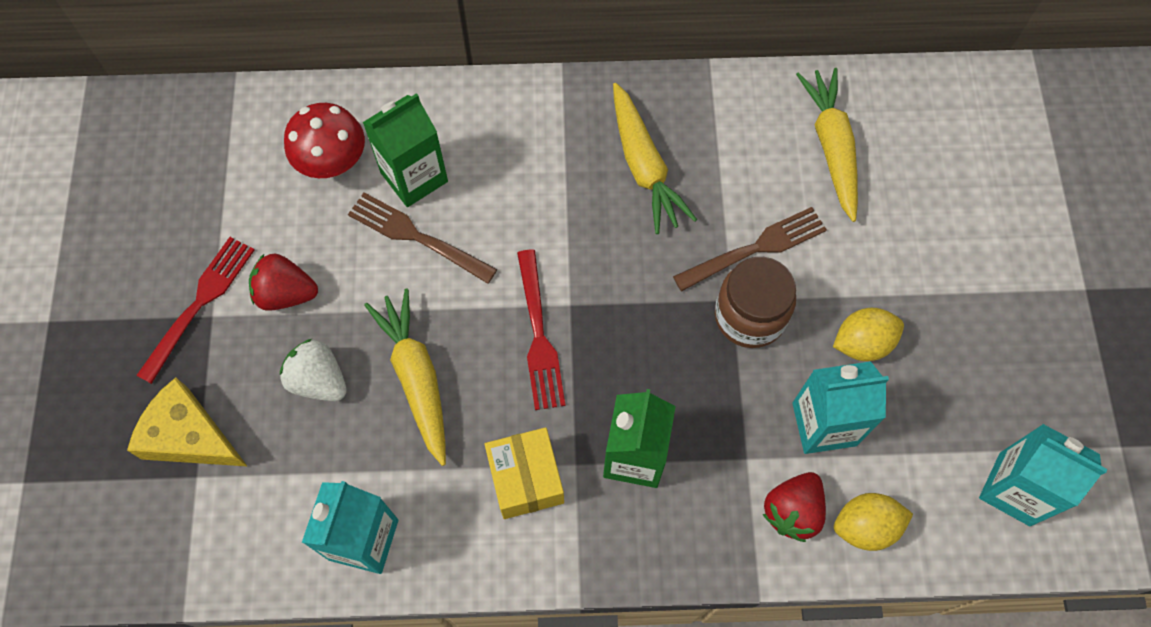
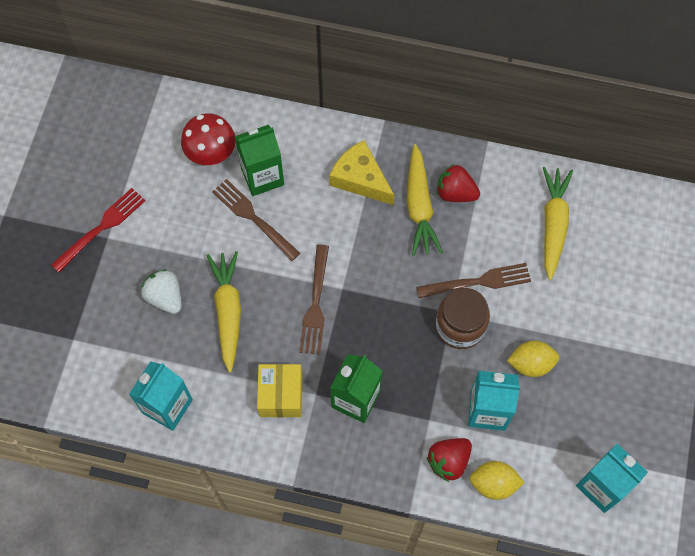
camera: 15 degrees right, 0 degrees up
yellow cheese [127,378,248,467] -> yellow cheese moved to [329,140,394,205]
red strawberry [249,254,318,311] -> red strawberry moved to [437,164,480,202]
red fork [517,250,566,410] -> brown fork [299,245,329,355]

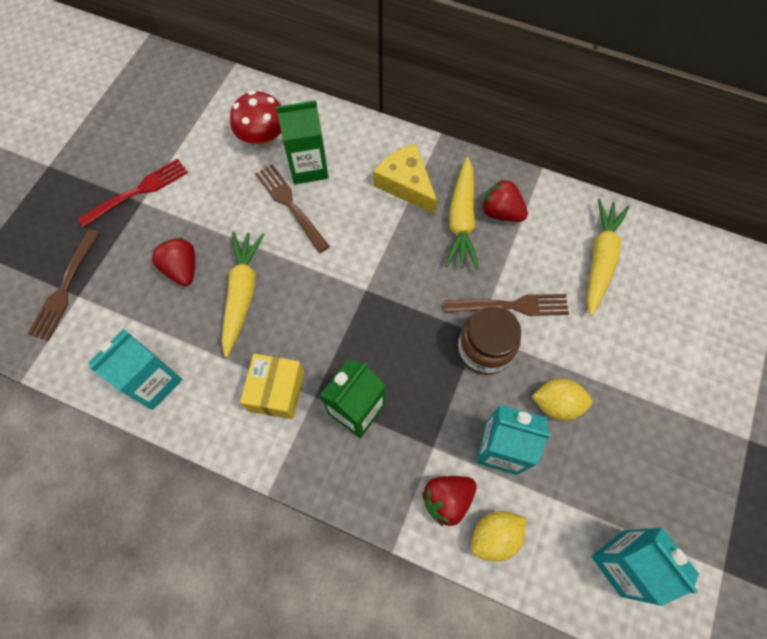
camera: 10 degrees right, 0 degrees up
white strawberry [141,269,181,314] -> red strawberry [152,237,195,286]
brown fork [299,245,329,355] -> brown fork moved to [28,229,100,341]
yellow lemon [469,461,525,500] -> yellow lemon turned 45 degrees counterclockwise [471,511,527,562]

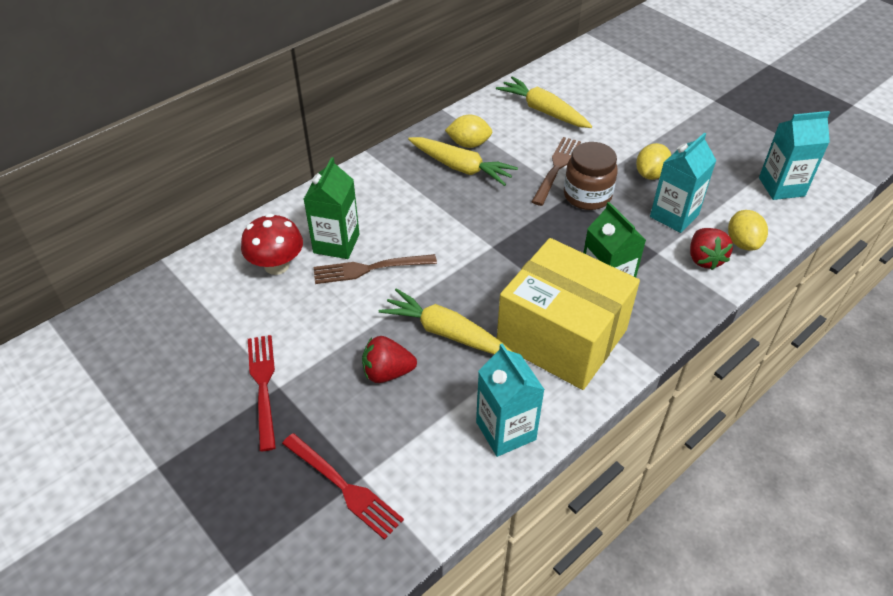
camera: 65 degrees left, 20 degrees down
brown fork [28,229,100,341] -> red fork [282,433,404,540]
yellow box [240,354,304,419] -> yellow box [497,238,640,390], size x1.99
yellow cheese [373,143,437,214] -> none
red strawberry [482,179,528,222] -> yellow lemon [445,115,492,148]

